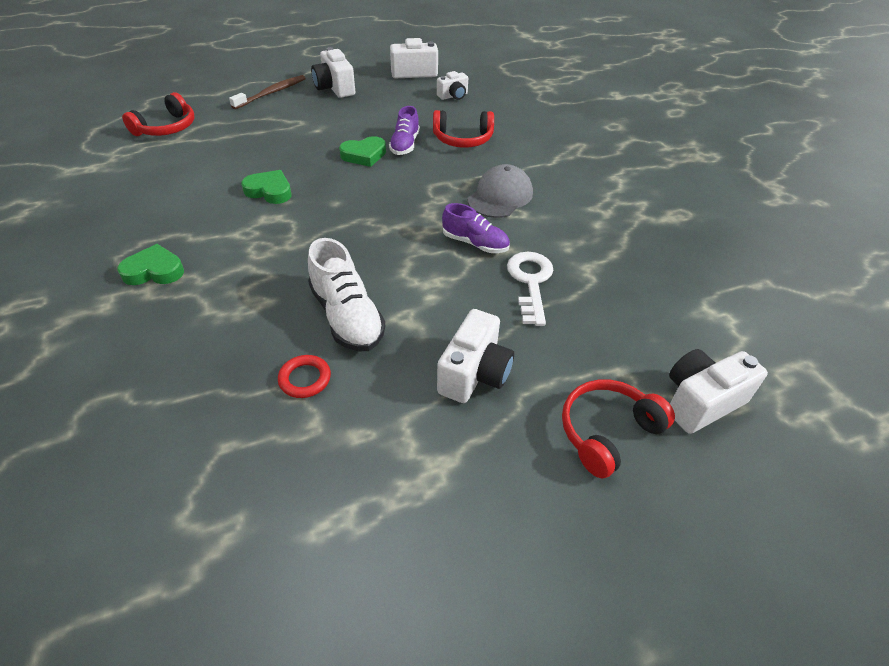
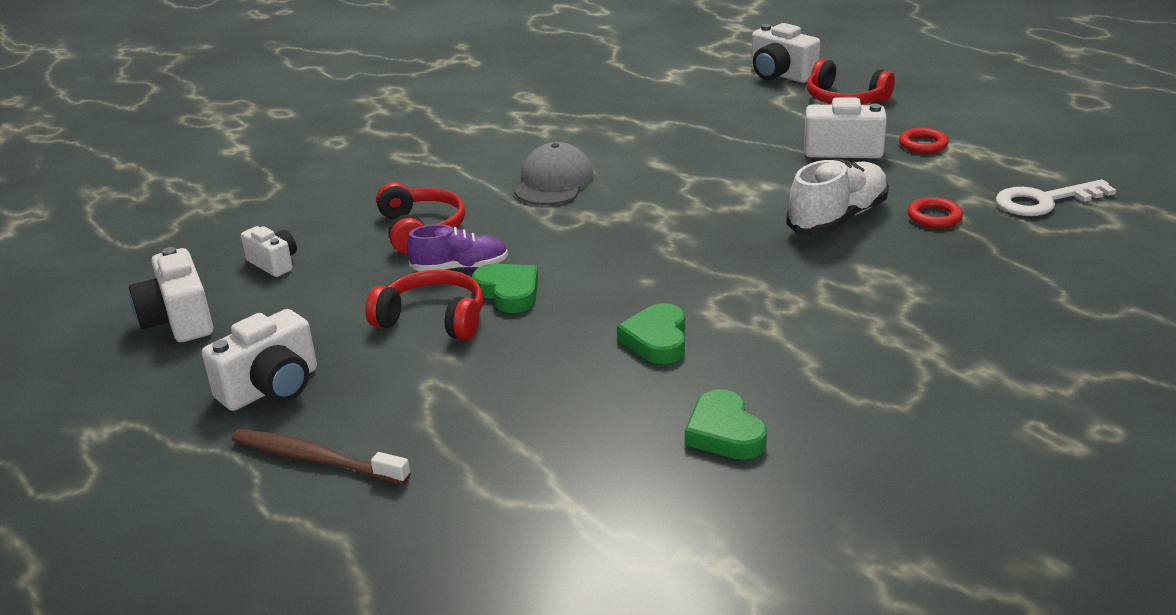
camera: 105 degrees left, 15 degrees down
green heart [117,244,184,285] -> green heart moved to [685,389,767,460]
red headphones [122,92,194,136] -> red headphones moved to [365,269,483,340]
purple shoe [442,203,510,253] -> none
grey cap [467,164,533,218] -> grey cap turned 90 degrees clockwise [514,142,594,205]
white key [507,252,553,326] -> white key moved to [996,179,1116,216]
none -> red ring [899,127,948,153]

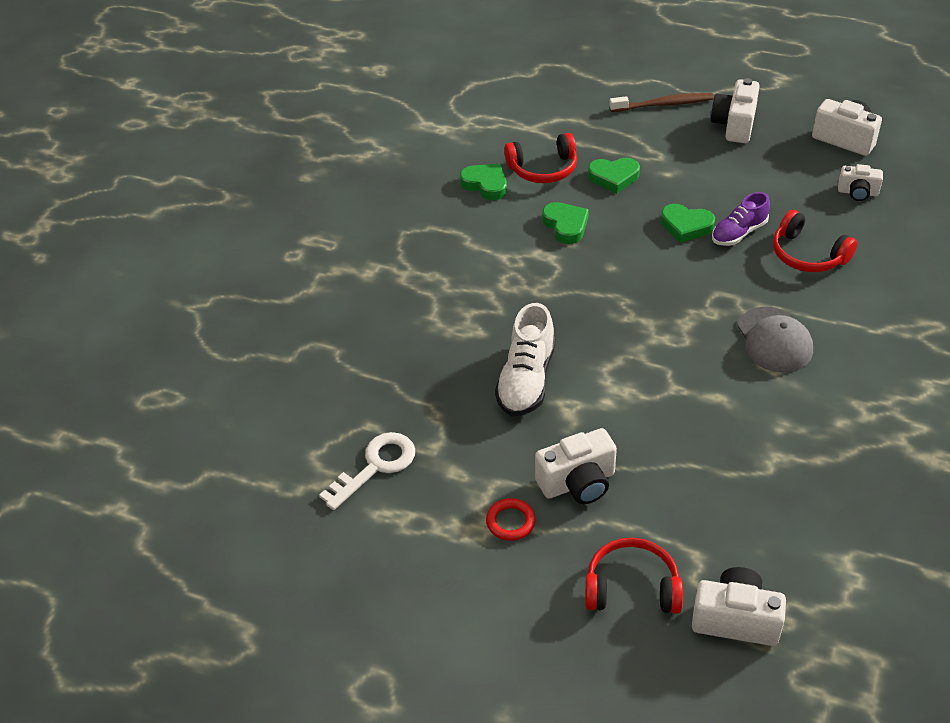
camera: 150 degrees right, 15 degrees up
red headphones [365,269,483,340] -> red headphones moved to [504,133,577,183]
red ring [907,197,963,228] -> none
none -> green heart [588,158,640,193]

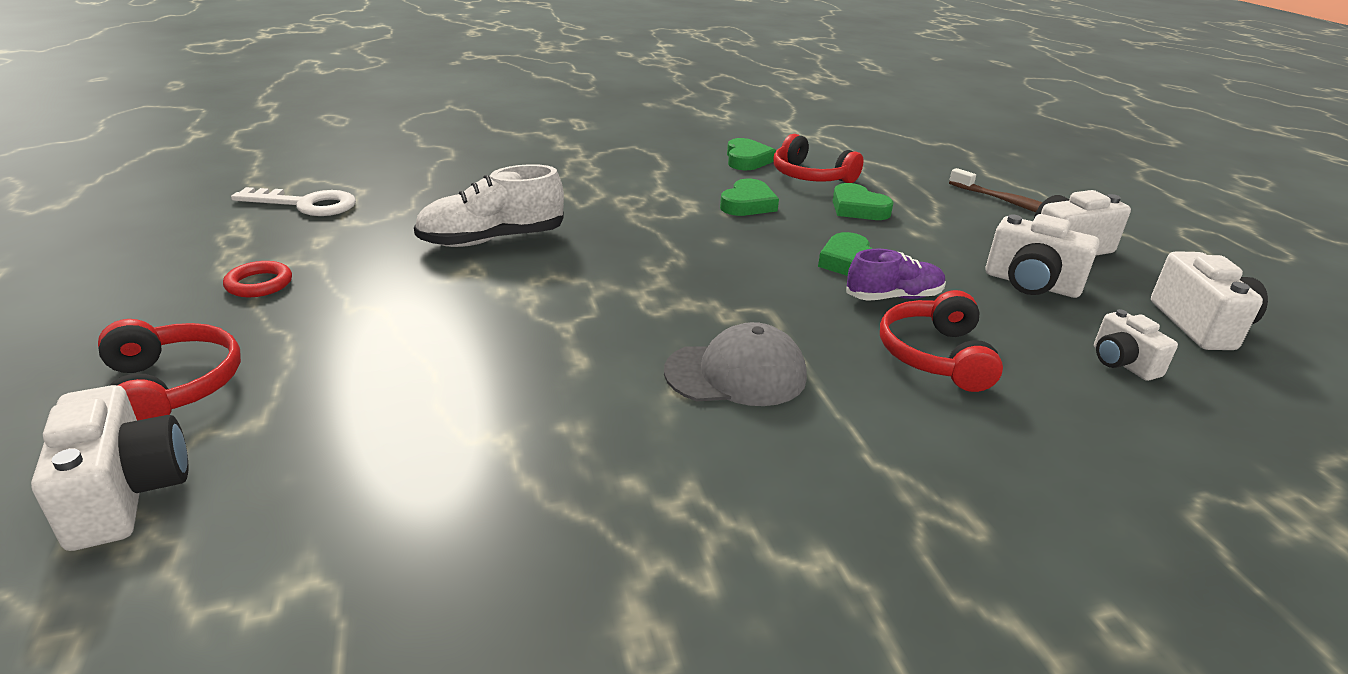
camera: 50 degrees right, 15 degrees down
white camera [535,428,617,504] -> white camera moved to [985,214,1100,298]
purple shoe [712,192,770,246] -> purple shoe turned 150 degrees clockwise [847,249,946,301]
grey cap [737,307,813,372] -> grey cap turned 135 degrees counterclockwise [664,322,807,406]

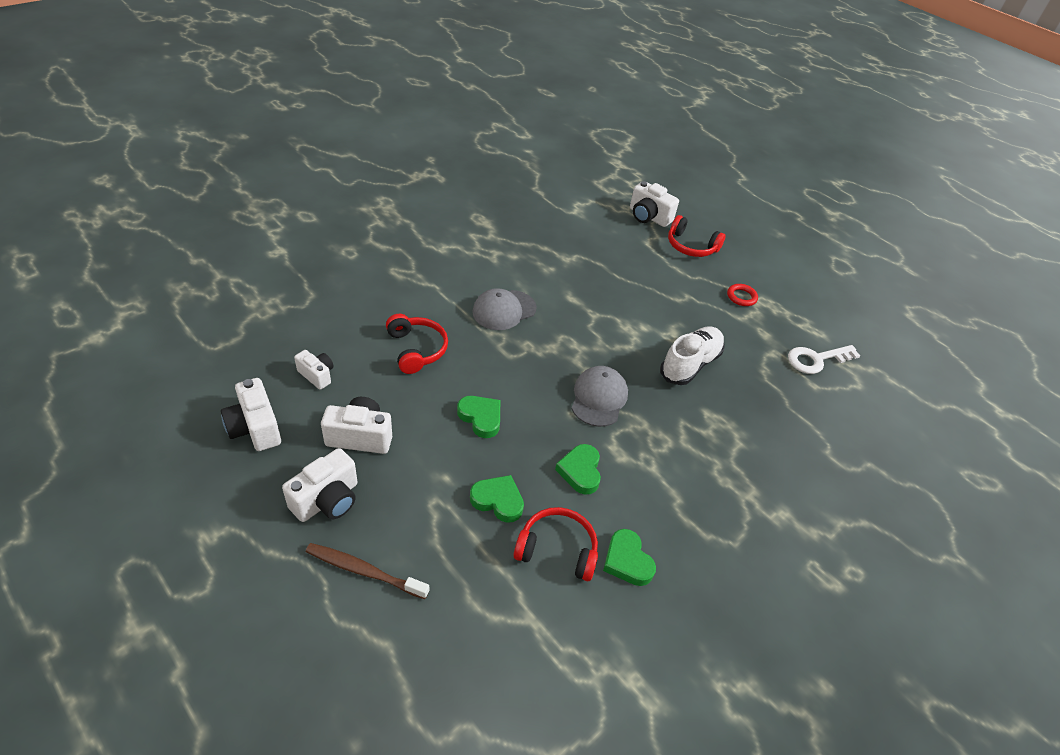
camera: 150 degrees right, 15 degrees up
purple shoe [847,249,946,301] -> none
none -> grey cap [572,366,628,427]

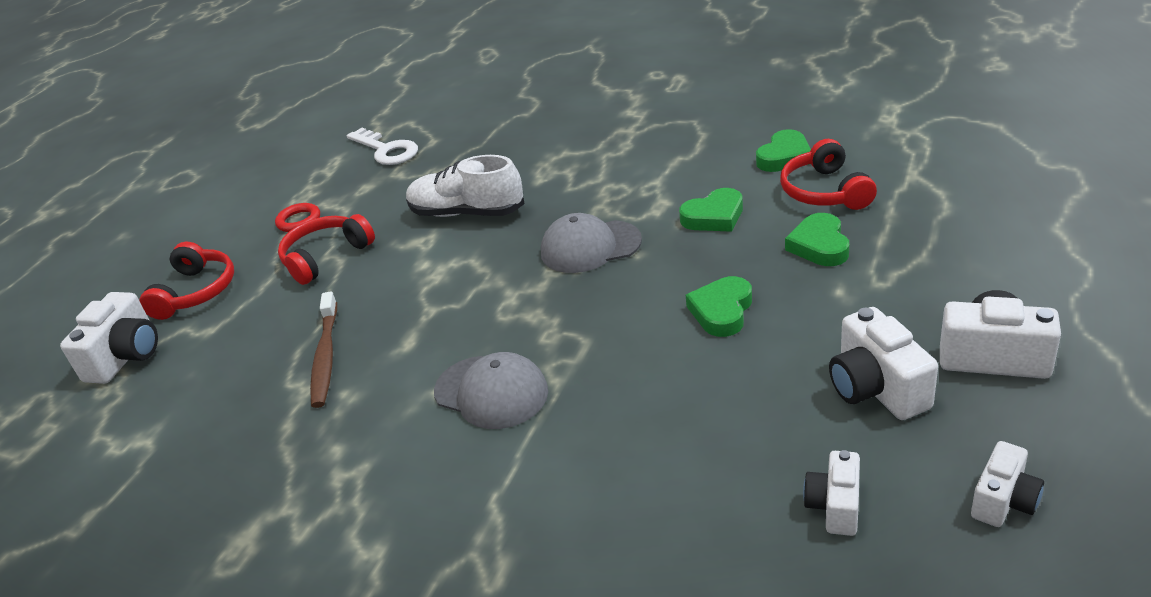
camera: 105 degrees left, 10 degrees down
white camera [221,378,281,451] -> white camera [971,441,1044,527], size x0.63
brown toothbrush [306,543,429,599] -> brown toothbrush moved to [310,291,337,408]
red headphones [386,314,448,374] -> red headphones moved to [278,214,375,285]

